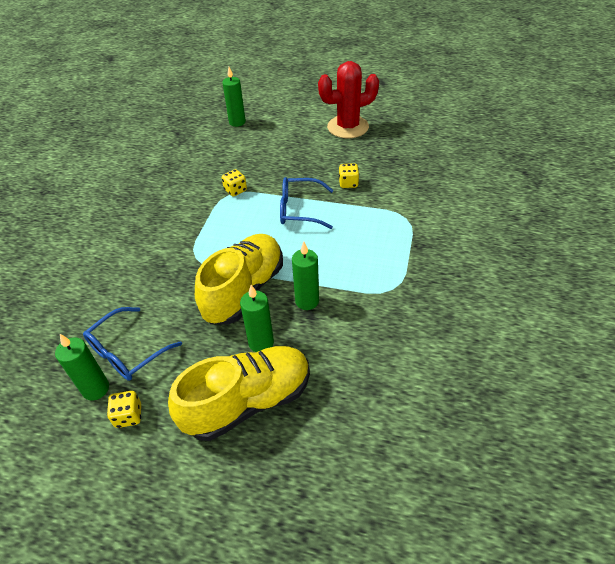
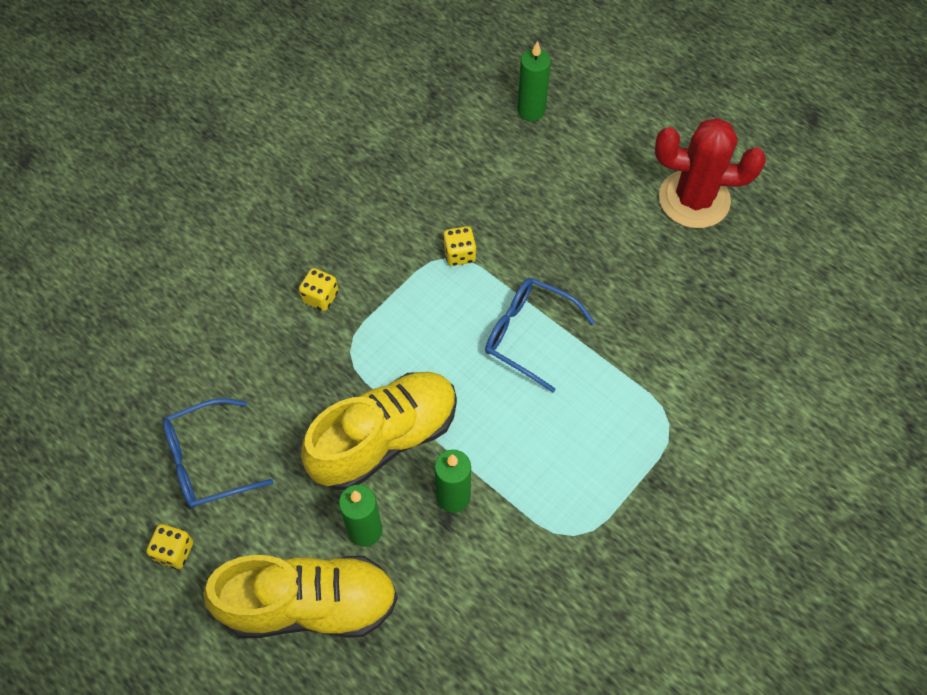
camera: 25 degrees right, 15 degrees up
green candle [55,334,109,400] -> none
yellow dice [339,163,359,188] -> yellow dice moved to [299,268,338,311]

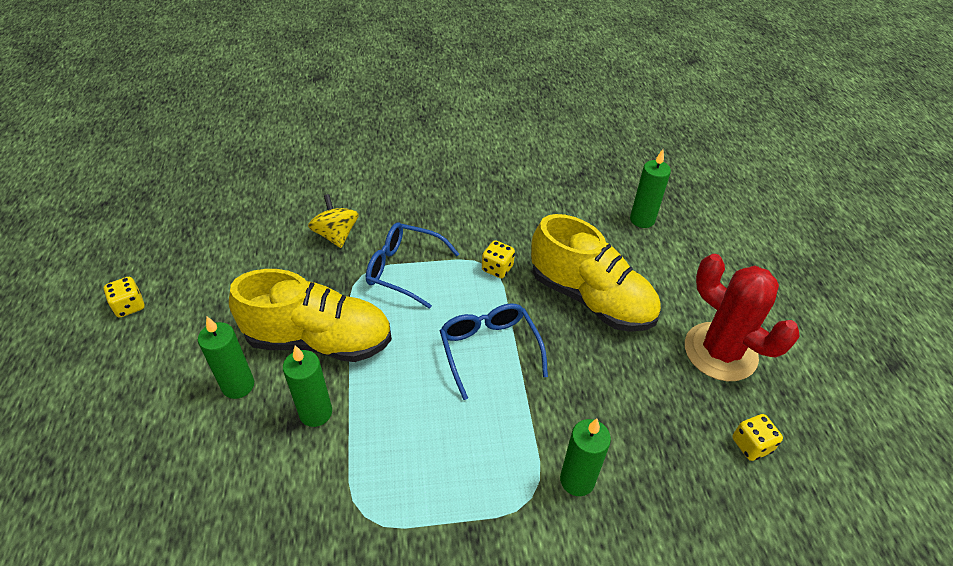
camera: 40 degrees right, 15 degrees down
blue glasses [163,398,274,508] -> blue glasses moved to [366,223,459,309]
yellow shoe [203,555,398,638] -> yellow shoe moved to [531,214,661,332]
yellow dice [299,268,338,311] -> yellow dice moved to [732,414,783,461]
none -> yellow spinning top [308,194,359,248]
none -> green candle [560,419,611,496]

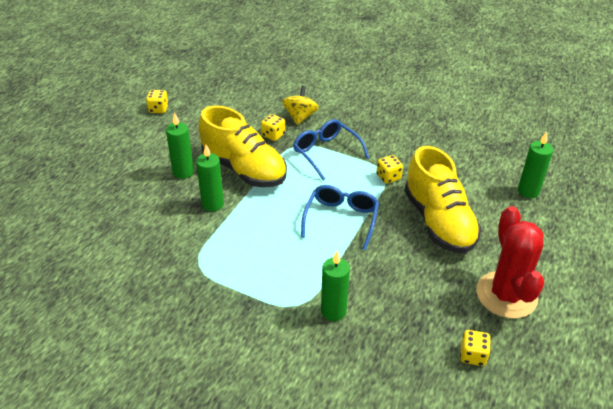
camera: 35 degrees right, 5 degrees down
none -> yellow dice [261,114,285,141]

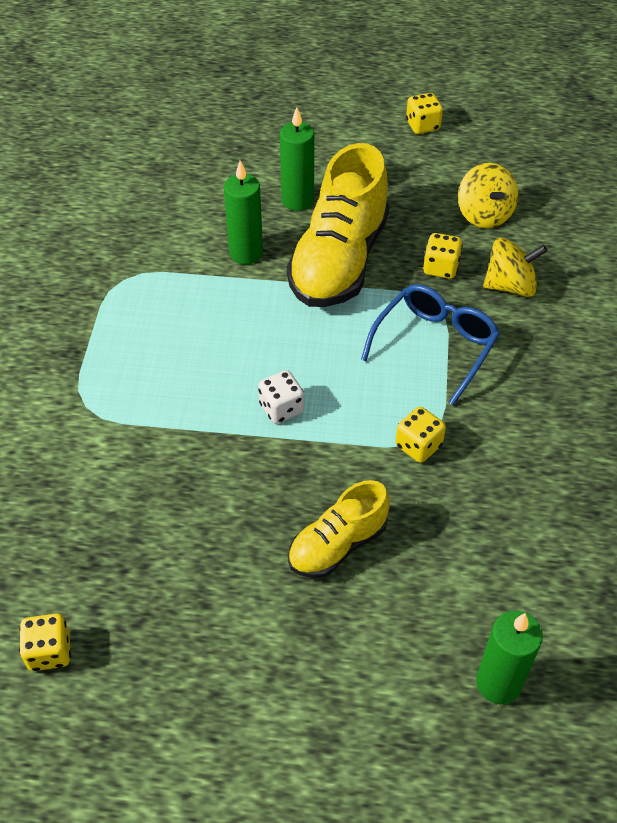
camera: 70 degrees right, 10 degrees up
blue glasses [301,185,379,250] -> white dice [258,370,304,424]
green candle [321,251,350,321] -> none
yellow shoe [404,146,481,253] -> yellow shoe [288,480,390,578], size x0.56
red cactus [476,206,544,318] -> none
none -> yellow spinning top [458,163,518,228]

